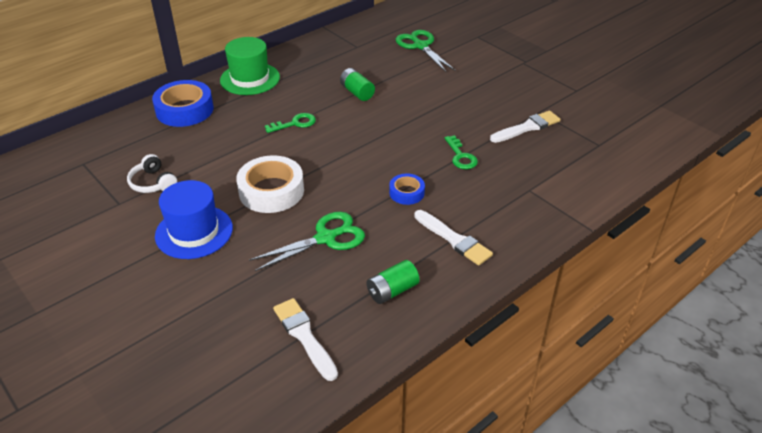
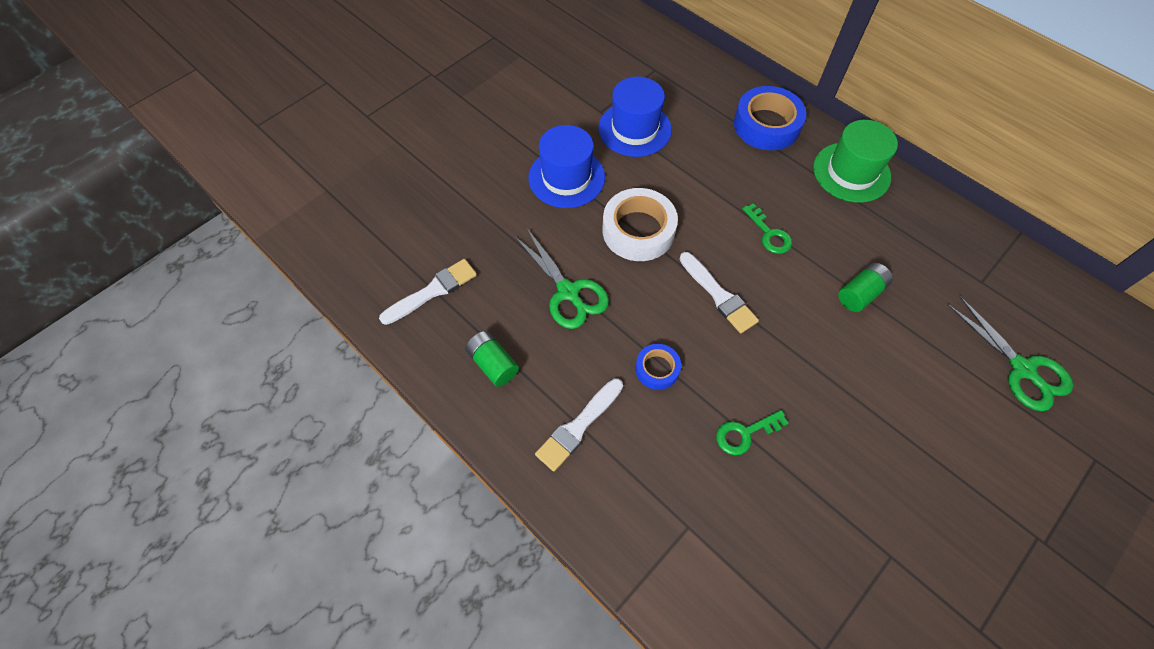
camera: 85 degrees right, 20 degrees up
white headphones [127,154,177,193] -> blue hat [598,76,672,157]
green scissors [396,30,456,72] -> green scissors turned 90 degrees clockwise [947,296,1073,411]
white brush [490,111,560,143] -> white brush moved to [679,252,759,333]

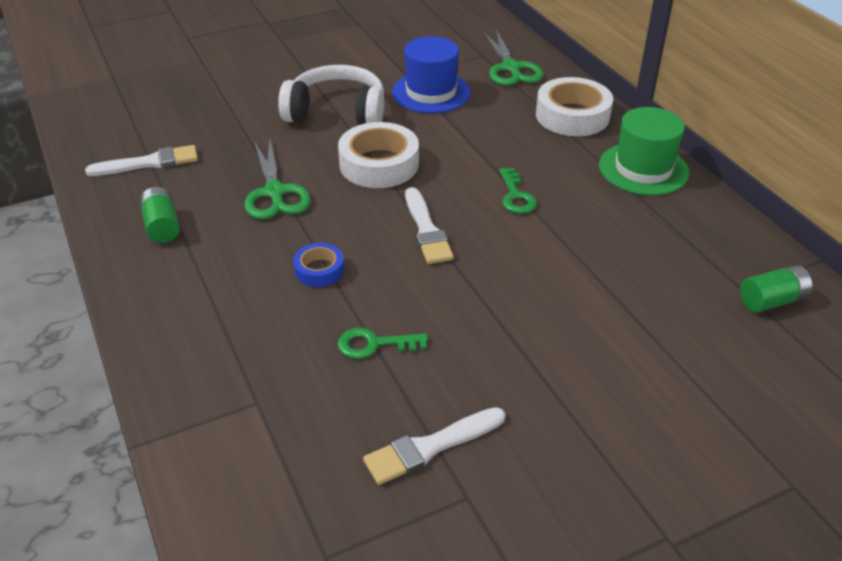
camera: 20 degrees right, 20 degrees down
blue hat [529,125,605,208] -> white headphones [278,65,384,125]
white brush [535,378,623,471] -> white brush moved to [363,407,505,485]
blue tape [734,86,806,150] -> white tape [536,77,613,136]
green battery [838,263,893,312] -> green battery moved to [740,265,813,313]
green scissors [947,296,1073,411] -> green scissors moved to [483,29,543,86]

